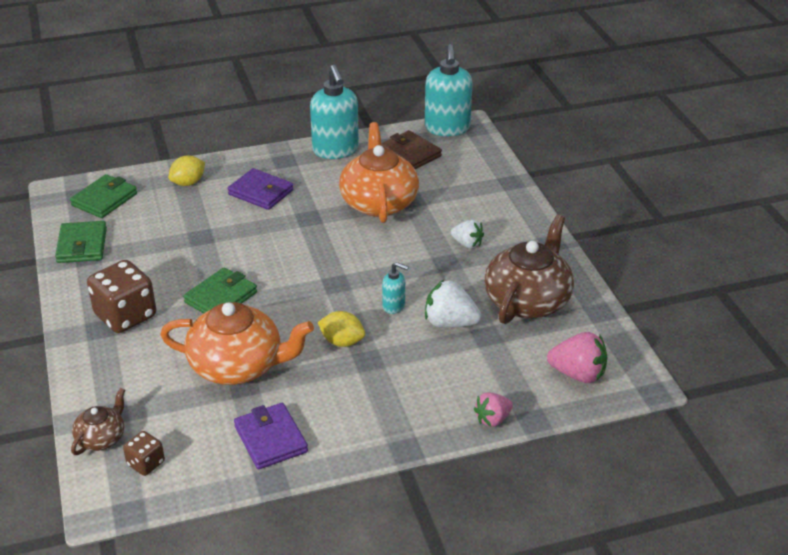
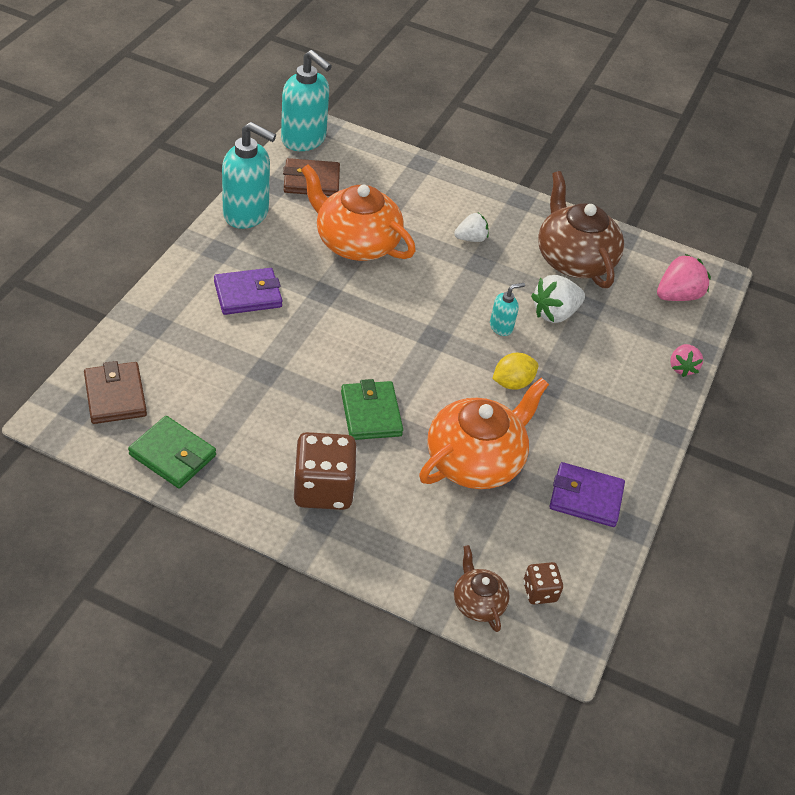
camera: 55 degrees left, 10 degrees up
green wallet [70,174,137,218] -> brown wallet [84,361,147,424]
yellow lemon [168,155,205,186] -> none

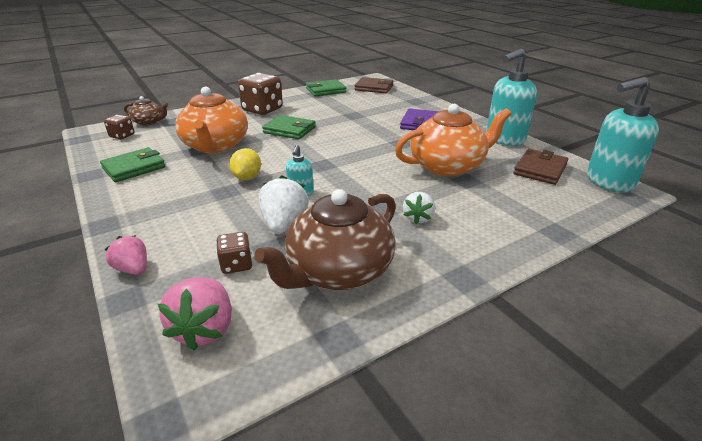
camera: 130 degrees right, 15 degrees down
brown teapot [538,171,624,288] -> brown teapot turned 120 degrees clockwise [254,189,396,290]
purple wallet [550,462,625,527] -> green wallet [100,147,165,182]
none -> brown dice [216,232,252,274]

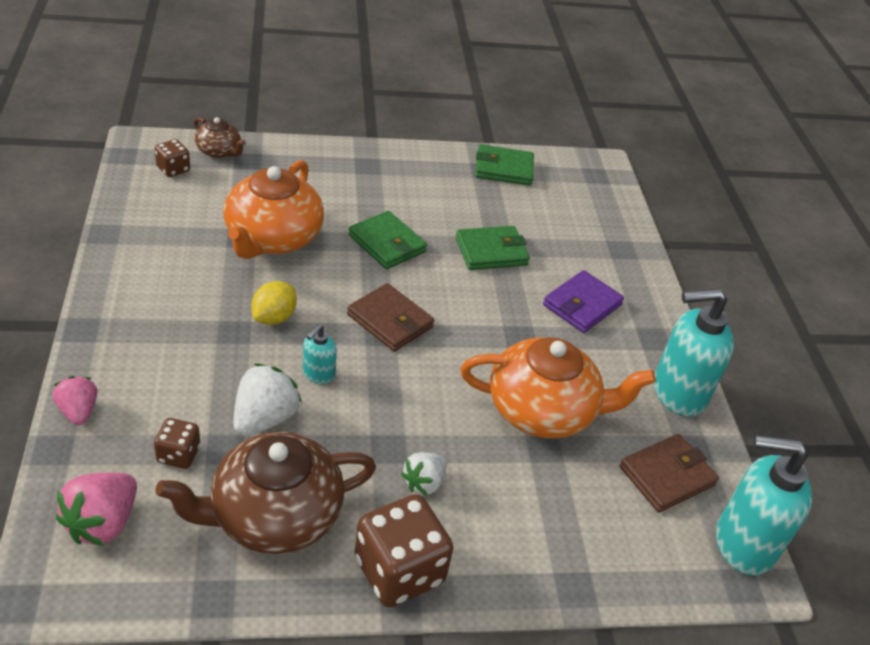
camera: 20 degrees right, 10 degrees up
green wallet [100,147,165,182] -> green wallet moved to [455,226,530,270]
brown dice [238,73,283,115] -> brown dice moved to [355,494,453,607]
brown wallet [355,77,394,93] -> brown wallet moved to [347,283,434,352]

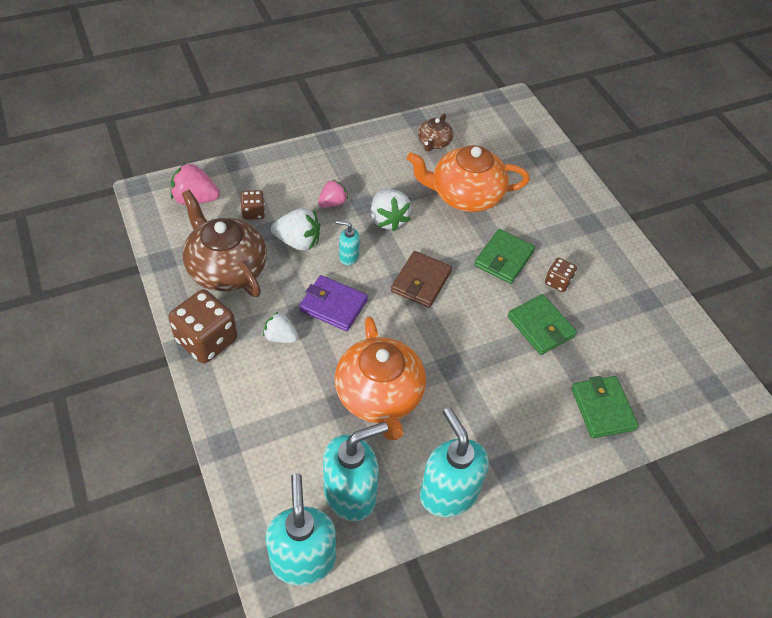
camera: 75 degrees right, 10 degrees up
pink strawberry [52,376,97,425] -> pink strawberry moved to [318,179,348,208]
brown dice [155,139,190,177] -> brown dice moved to [545,258,577,292]
brown teapot [194,117,246,158] -> brown teapot moved to [418,113,453,151]
yellow lemon [251,281,297,325] -> white strawberry [371,189,411,231]
green wallet [475,144,534,186] -> green wallet moved to [571,376,639,438]
purple wallet [543,270,624,333] -> purple wallet moved to [299,275,368,331]
brown wallet [620,434,719,512] -> turquoise soap dispenser [323,422,388,521]

